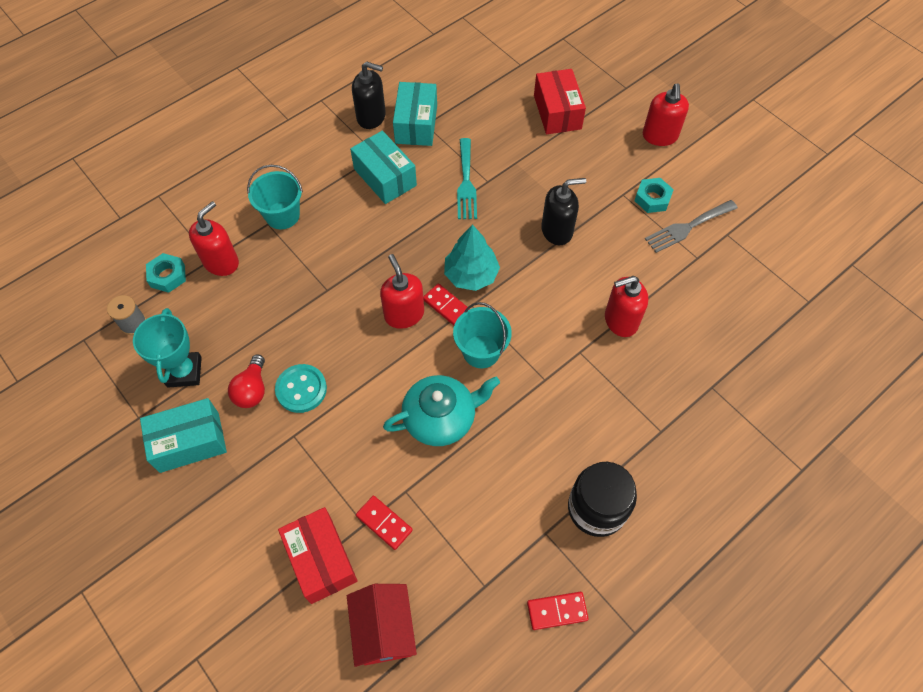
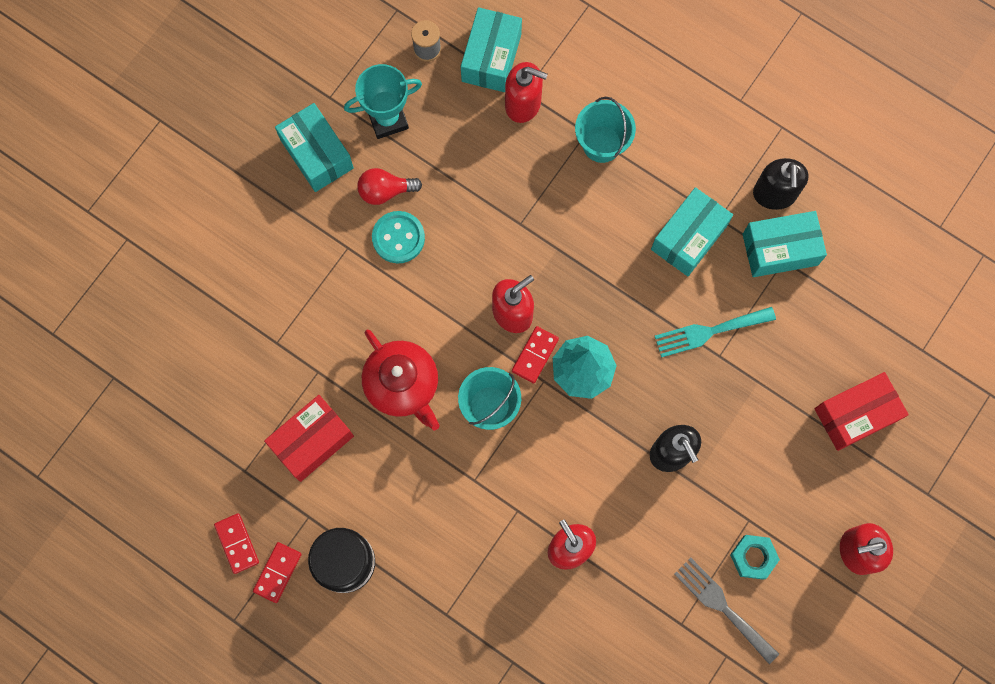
camera: 75 degrees right, 15 degrees up
turquoise nut [146,253,186,293] -> turquoise box [461,7,522,92]
red box [278,507,358,604] -> red box moved to [264,395,354,482]
red house [347,584,417,667] -> none
red domino [356,495,413,550] -> red domino moved to [253,542,301,603]
turquoise teapot [383,375,500,446] -> red teapot [362,330,440,430]

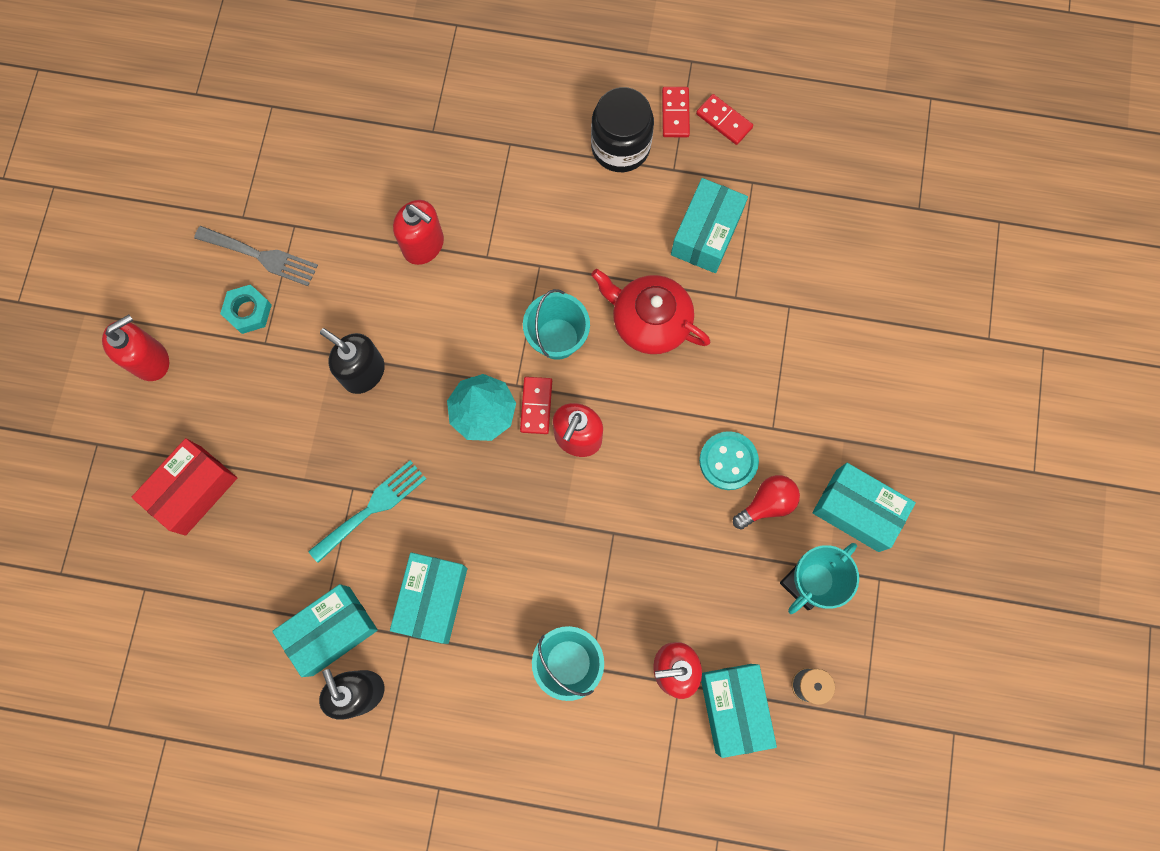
camera: 155 degrees right, 0 degrees up
red box [264,395,354,482] -> turquoise box [671,178,748,273]

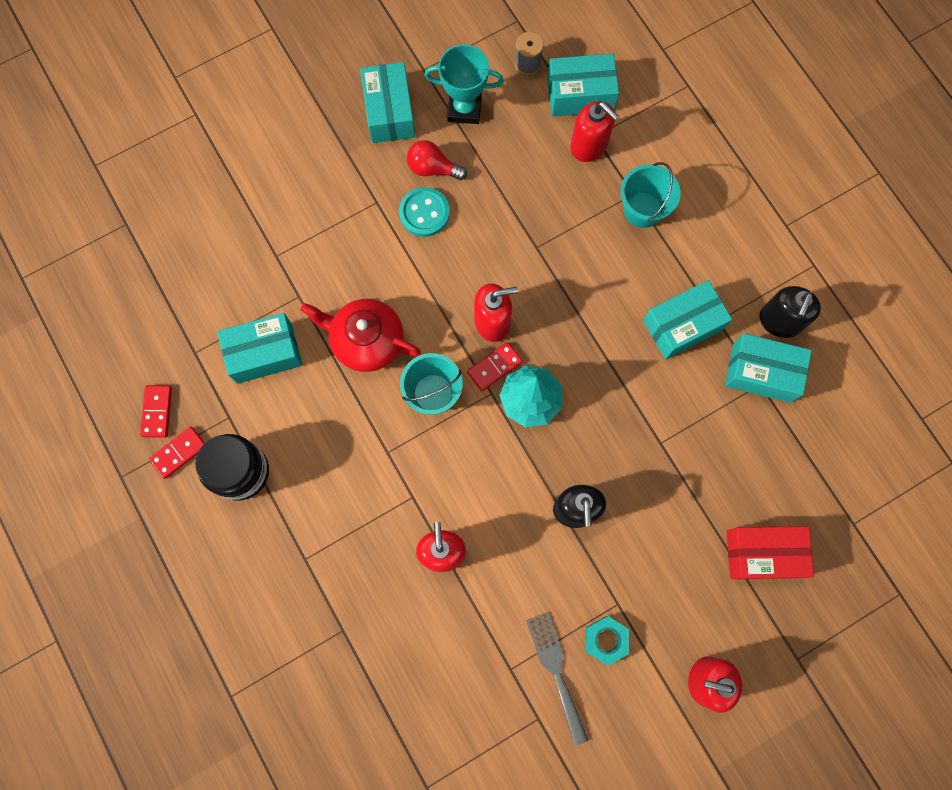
camera: 130 degrees left, 0 degrees up
turquoise fork [308,460,426,563] -> none
red teapot [591,269,710,354] -> red teapot turned 120 degrees clockwise [301,299,421,372]
turquoise box [701,664,777,758] -> turquoise box turned 45 degrees clockwise [547,54,619,117]

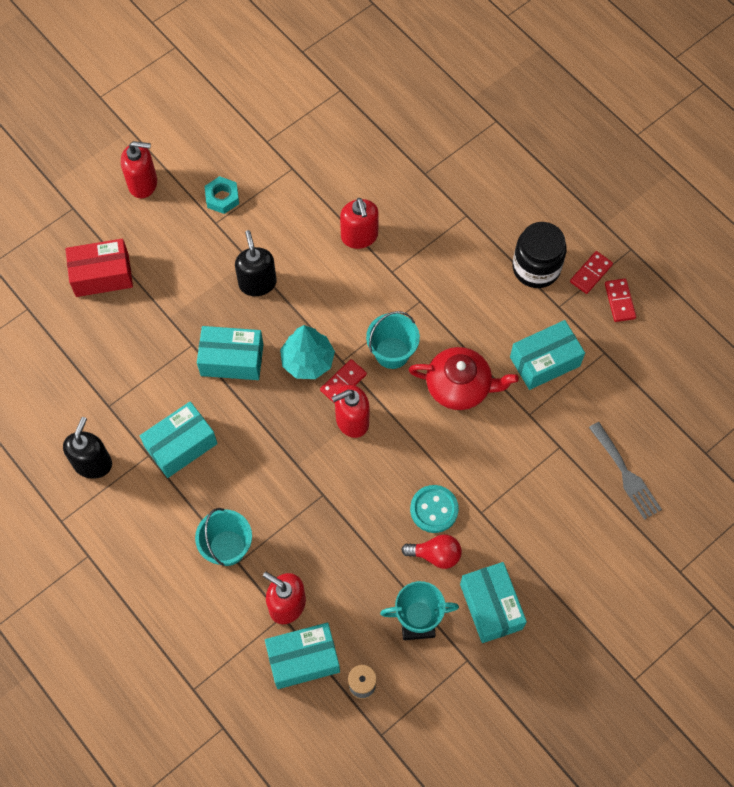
camera: 170 degrees right, 10 degrees down
grey fork [526,612,588,746] -> grey fork moved to [589,422,662,520]
turquoise box [725,333,812,403] -> turquoise box moved to [197,326,263,380]

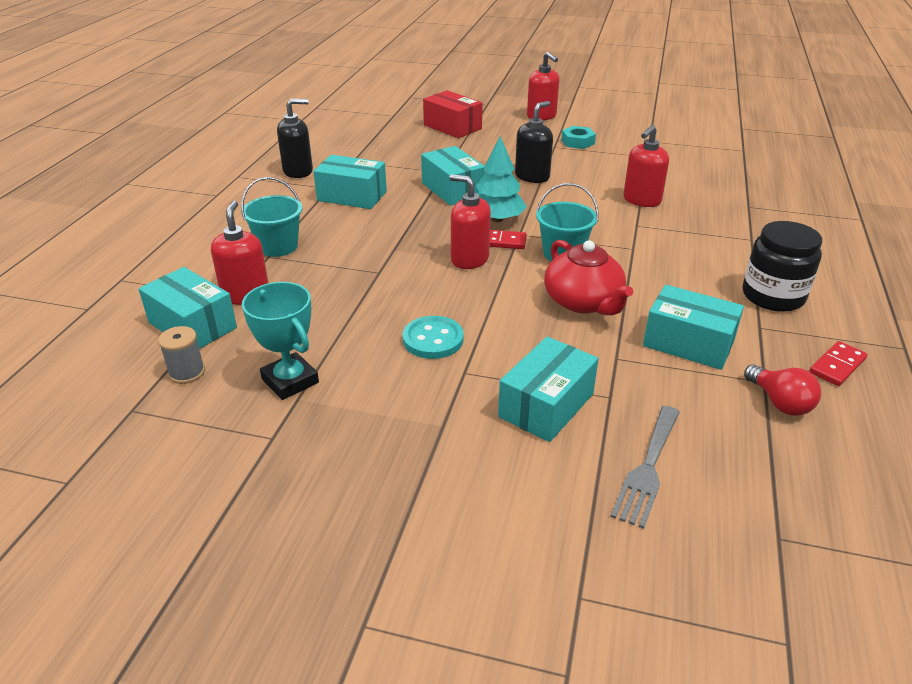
camera: 55 degrees right, 30 degrees down
red light bulb [401,534,462,569] -> red light bulb moved to [744,365,821,416]
turquoise box [460,562,527,643] -> turquoise box moved to [498,336,599,442]
red domino [570,251,613,294] -> none

